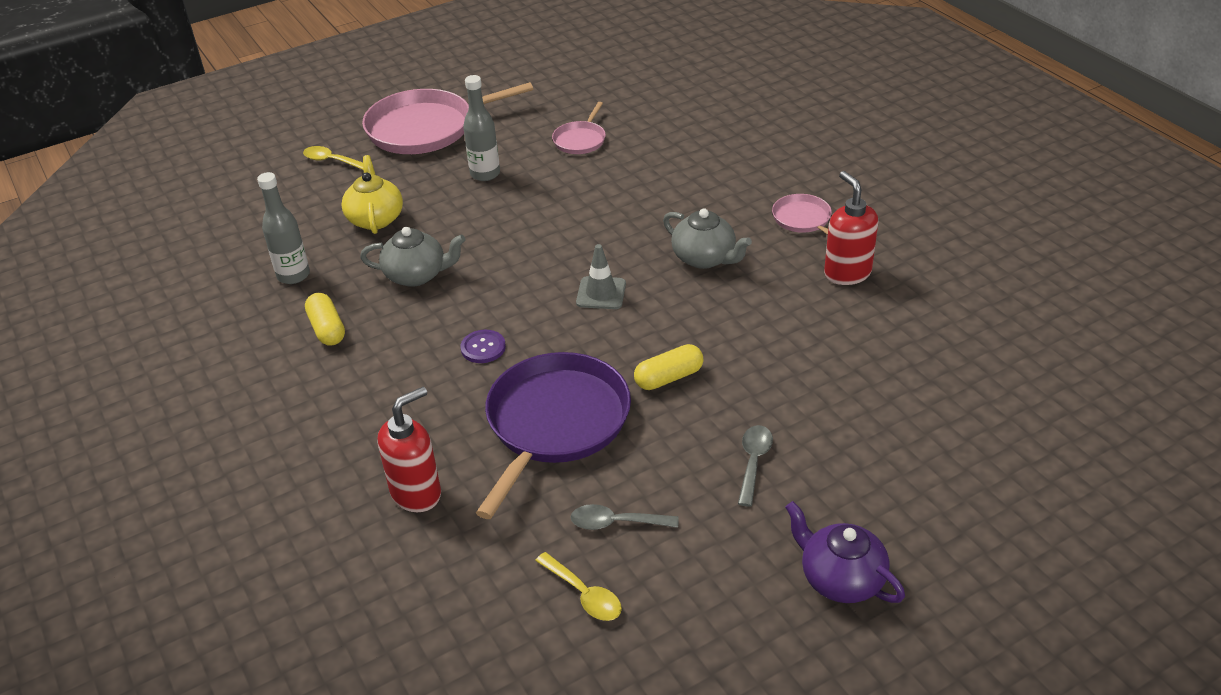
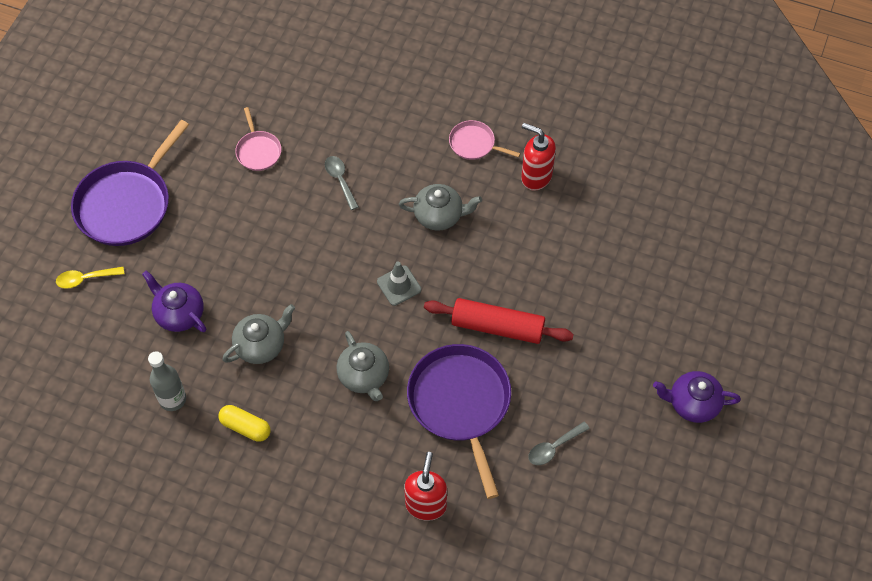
camera: 40 degrees left, 20 degrees up
yellow teapot [341,155,403,234] -> purple teapot [142,270,207,332]
pink pan [362,82,533,154] -> purple pan [71,120,189,246]
purple button [461,330,506,363] -> grey teapot [336,331,389,401]
grey bottle [463,75,500,181] -> none
yellow spoon [535,552,622,621] -> none
yellow capsule [634,344,703,390] -> red rolling pin [424,298,574,344]
grey spoon [738,425,773,507] -> grey spoon moved to [325,156,359,210]

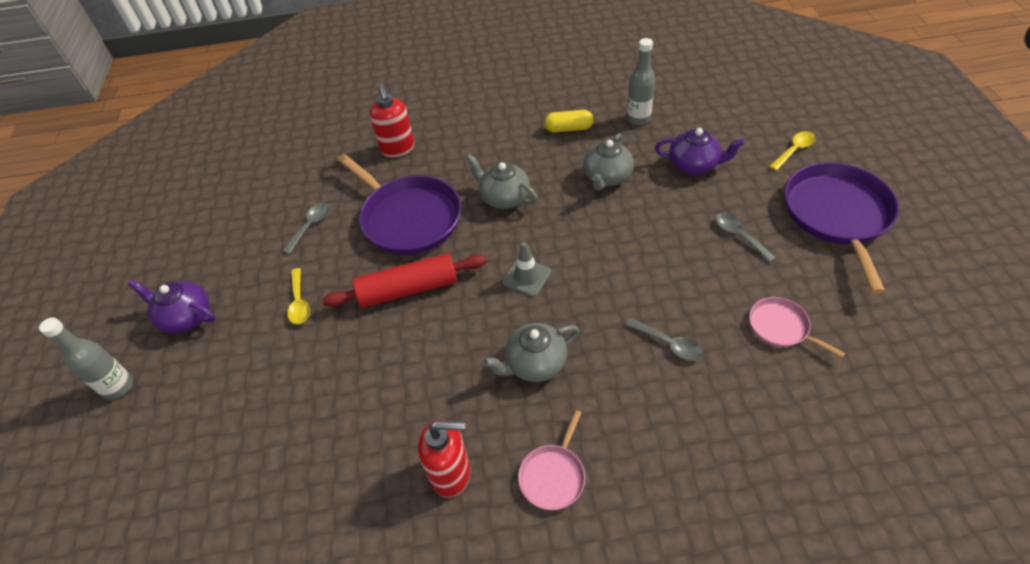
camera: 155 degrees right, 10 degrees down
pink pan [449,120,520,160] -> pink pan turned 120 degrees clockwise [518,410,585,510]
purple teapot [653,371,741,423] -> purple teapot turned 135 degrees counterclockwise [128,280,216,334]
none -> grey bottle [39,317,133,400]
none -> yellow spoon [287,268,310,324]
none -> grey spoon [715,213,776,262]

